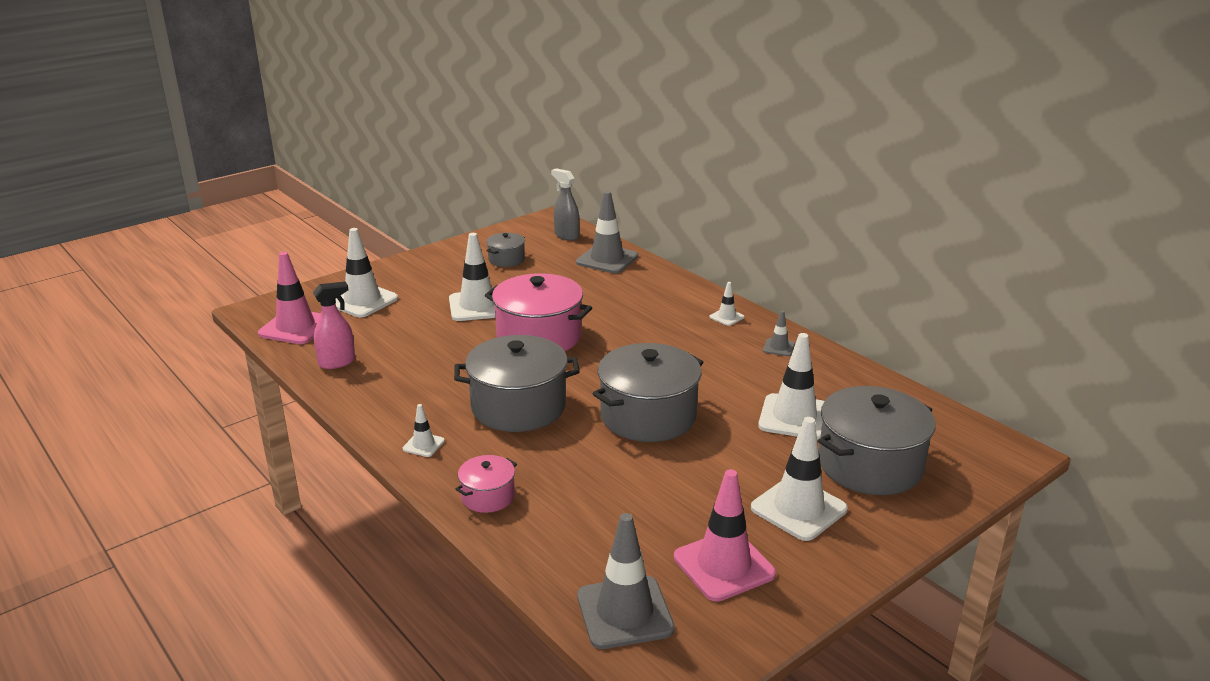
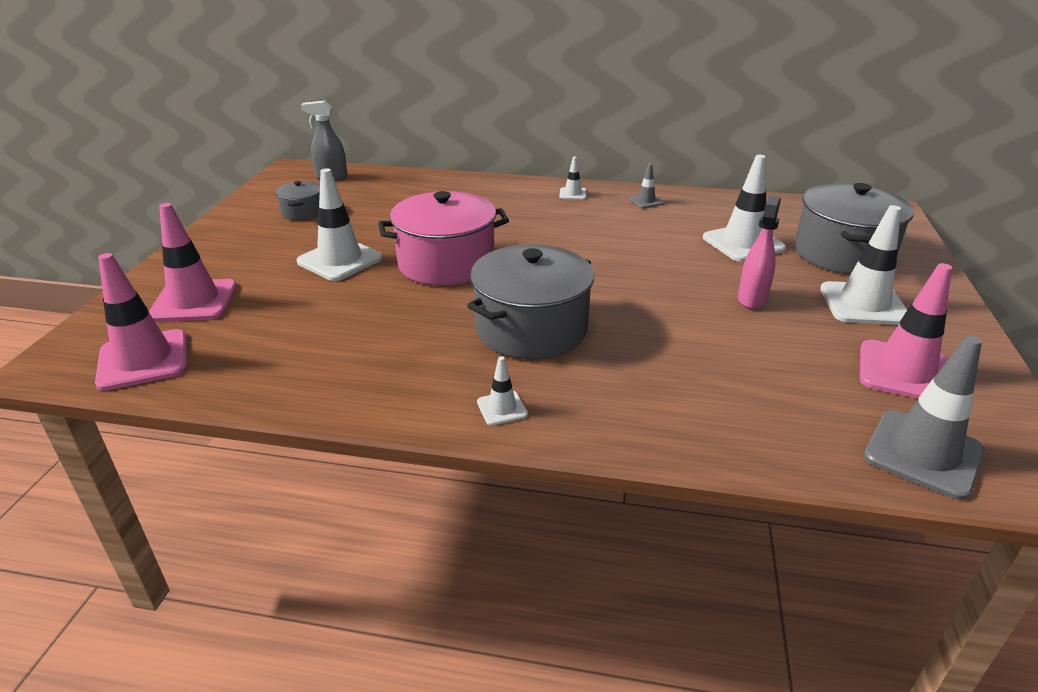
camera: 40 degrees left, 5 degrees up
pink spray bottle [313,281,355,369] -> pink spray bottle moved to [738,196,781,309]
white traffic cone [335,228,398,318] -> pink traffic cone [149,203,237,322]
pink pot [455,455,517,513] -> none
grey traffic cone [576,191,638,273] -> none
grey pot [592,343,703,442] -> none

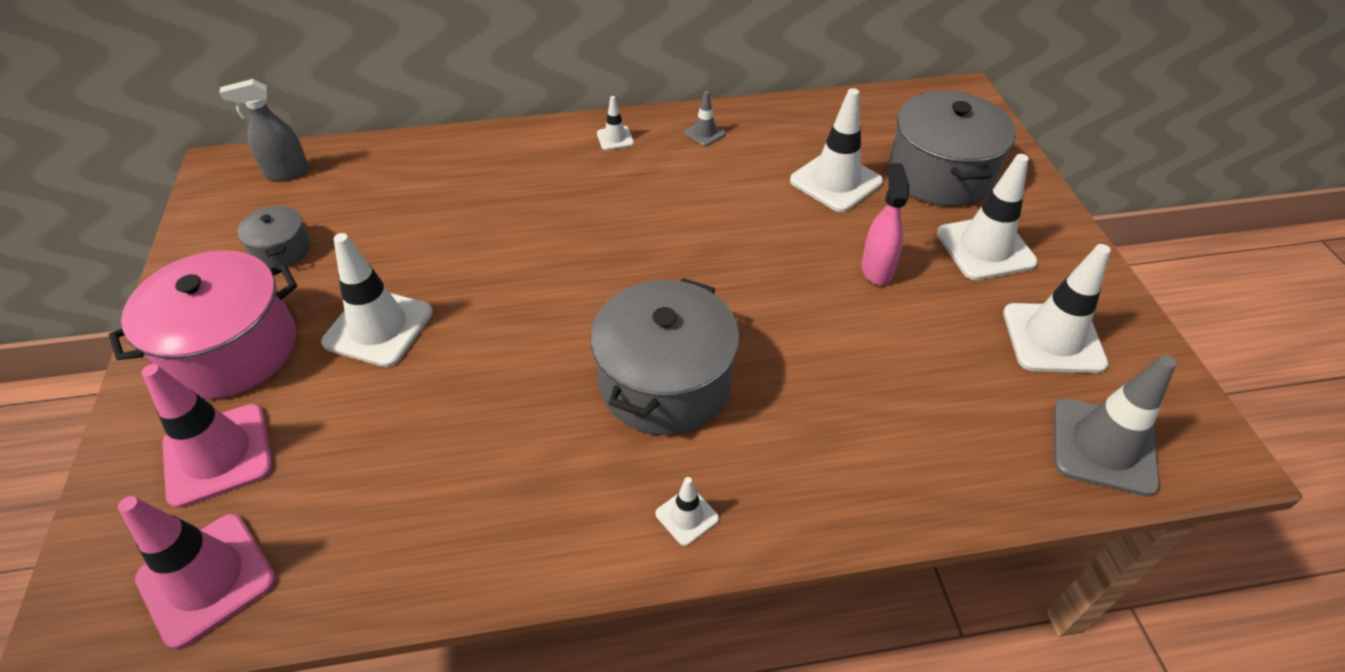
camera: 20 degrees left, 15 degrees up
pink pot [378,191,509,286] -> pink pot moved to [109,250,297,399]
pink traffic cone [860,263,952,399] -> white traffic cone [1003,244,1111,373]

